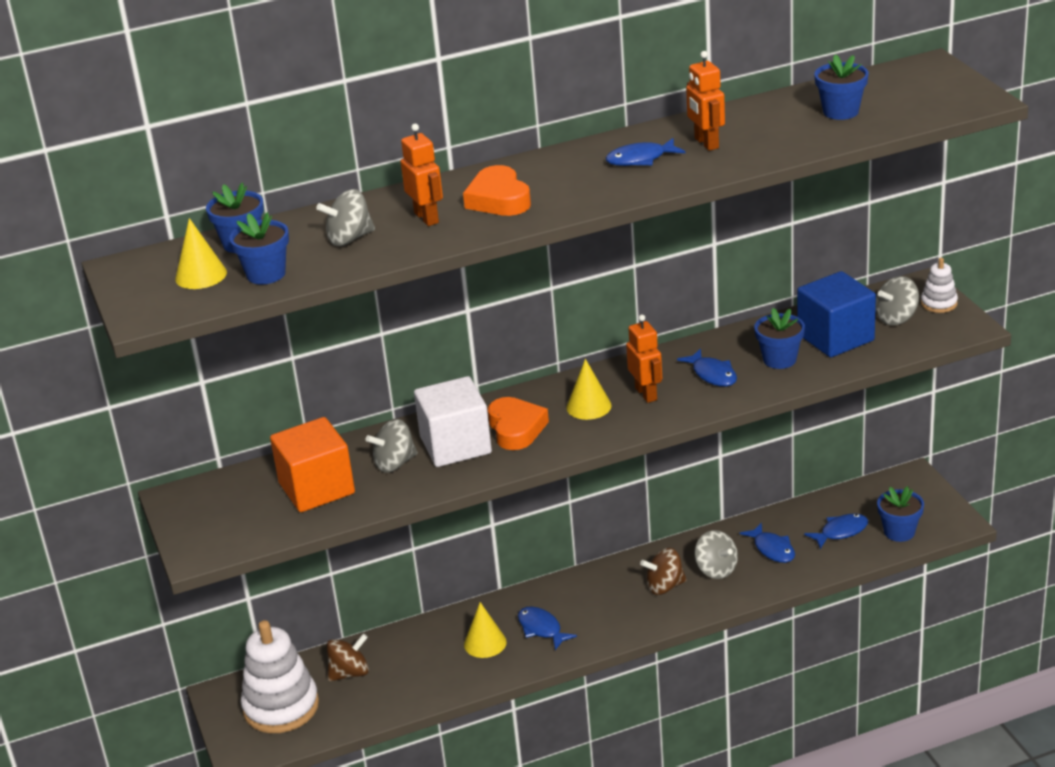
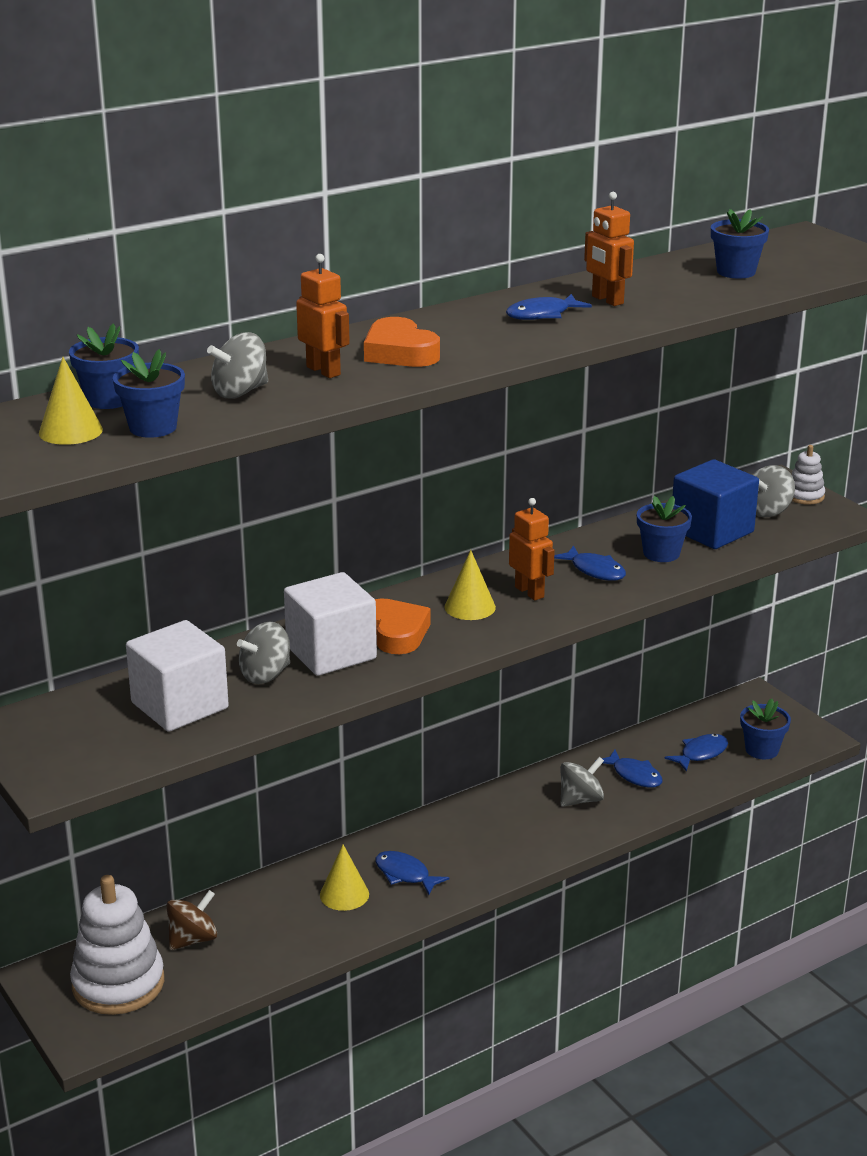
camera: 15 degrees left, 5 degrees down
orange cube [270,417,355,512] -> white cube [126,620,229,732]
brown spinning top [640,548,687,595] -> none
grey spinning top [694,530,738,579] -> grey spinning top turned 75 degrees counterclockwise [560,757,604,807]

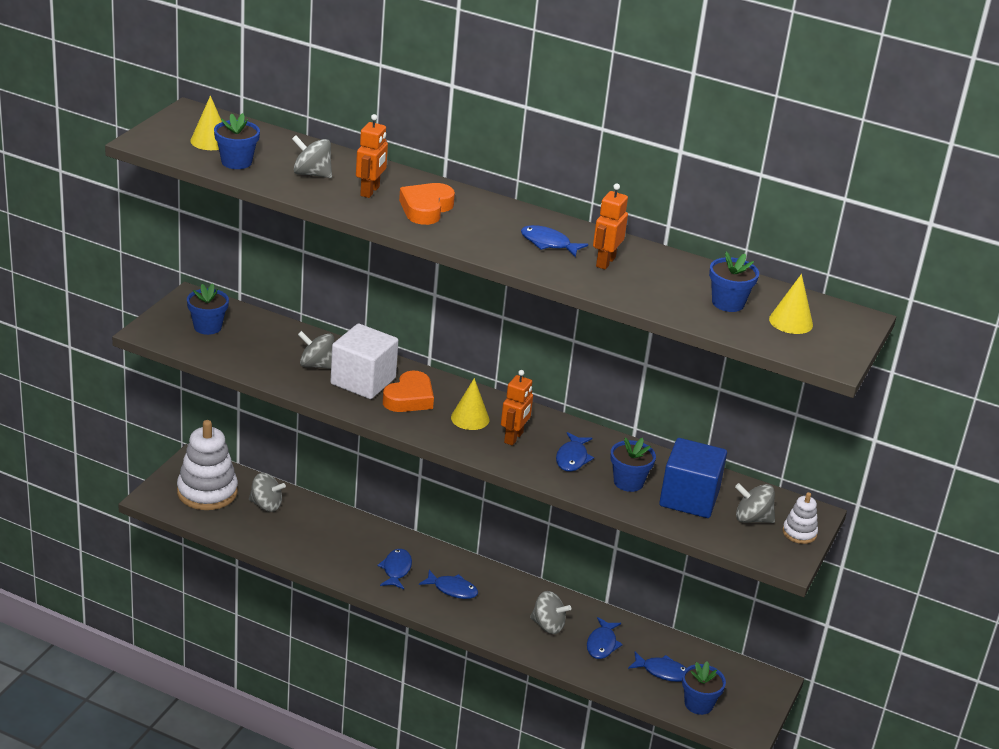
camera: 55 degrees right, 5 degrees up
blue flower pot [69,323,139,409] -> blue flower pot moved to [187,283,229,335]
white cube [126,620,229,732] -> none
brown spinning top [167,890,217,950] -> grey spinning top [249,473,286,512]
yellow cone [320,845,369,911] -> yellow cone moved to [769,274,813,334]
none -> blue fish [419,570,478,599]

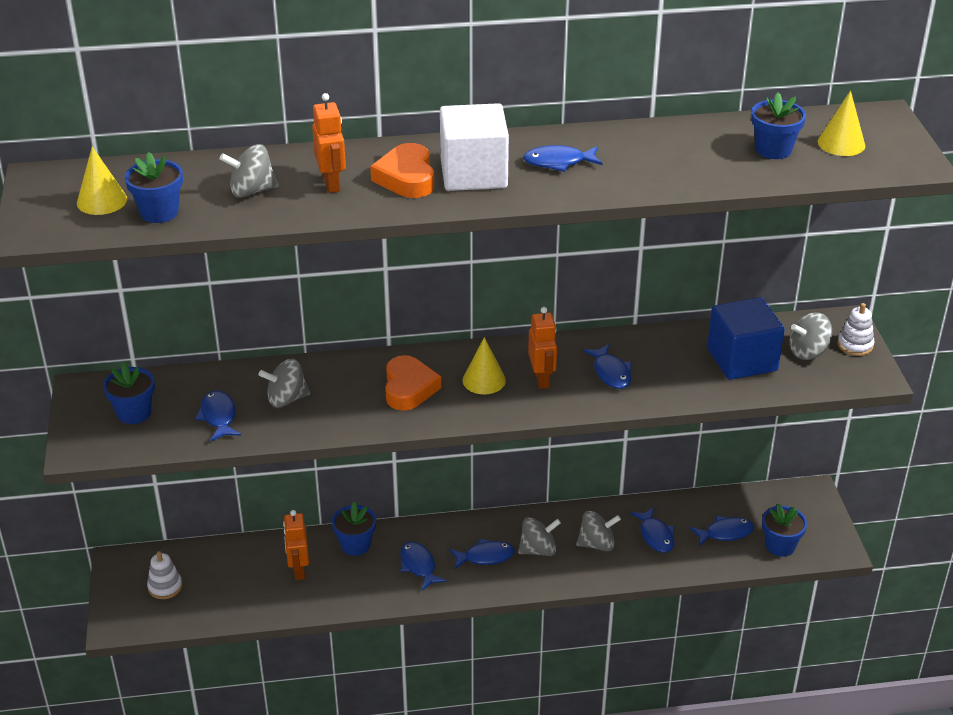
camera: 30 degrees left, 5 degrees up
white stacking toy [177,420,238,510] -> white stacking toy [147,551,182,599], size x0.49
grey spinning top [249,473,286,512] -> grey spinning top moved to [518,517,561,556]
white cube [331,323,399,399] -> white cube moved to [440,103,509,191]
orange robot [593,184,628,269] -> orange robot moved to [283,510,309,580]
blue flower pot [610,438,656,492] -> blue flower pot moved to [332,502,376,556]
none -> blue fish [195,390,241,441]

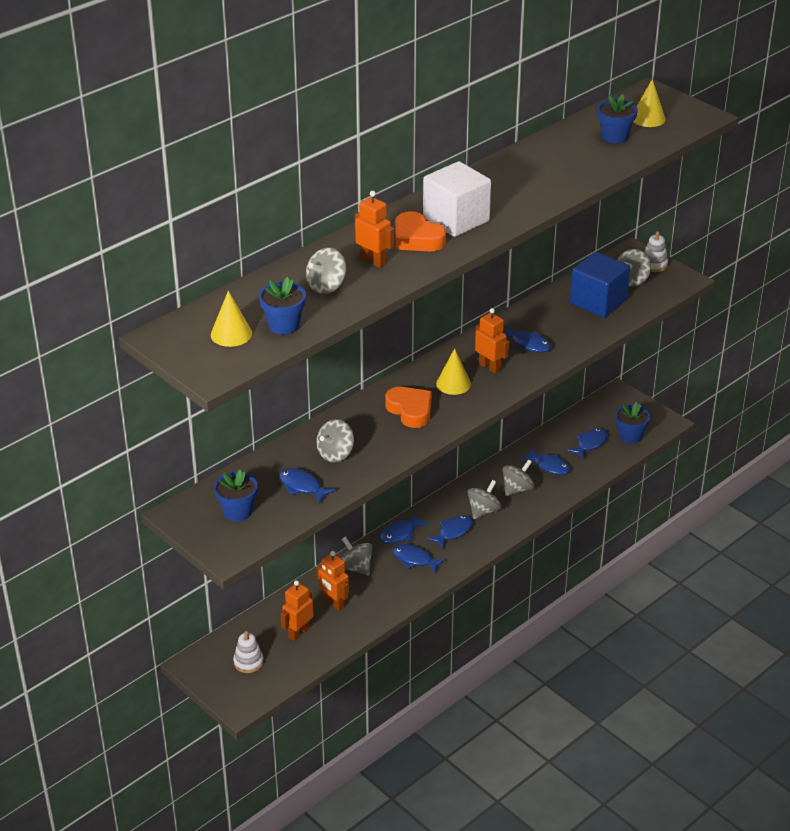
camera: 35 degrees left, 0 degrees up
blue flower pot [332,502,376,556] -> grey spinning top [341,537,373,575]
blue fish [523,145,603,172] -> blue fish moved to [380,513,429,544]
none -> orange robot [280,580,314,641]

